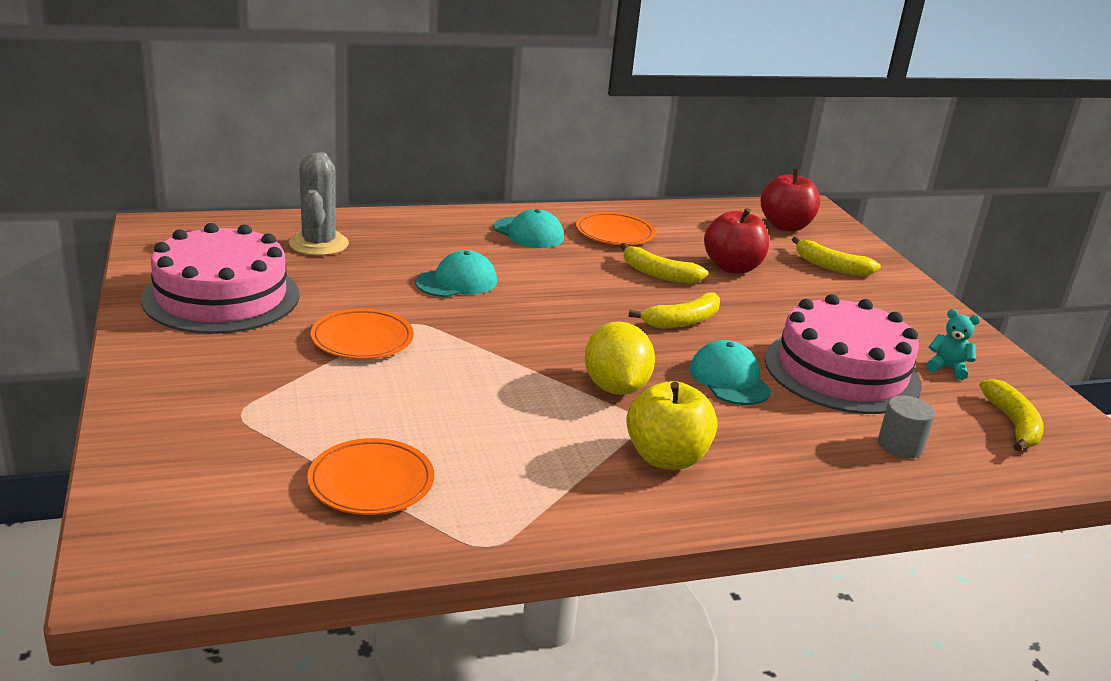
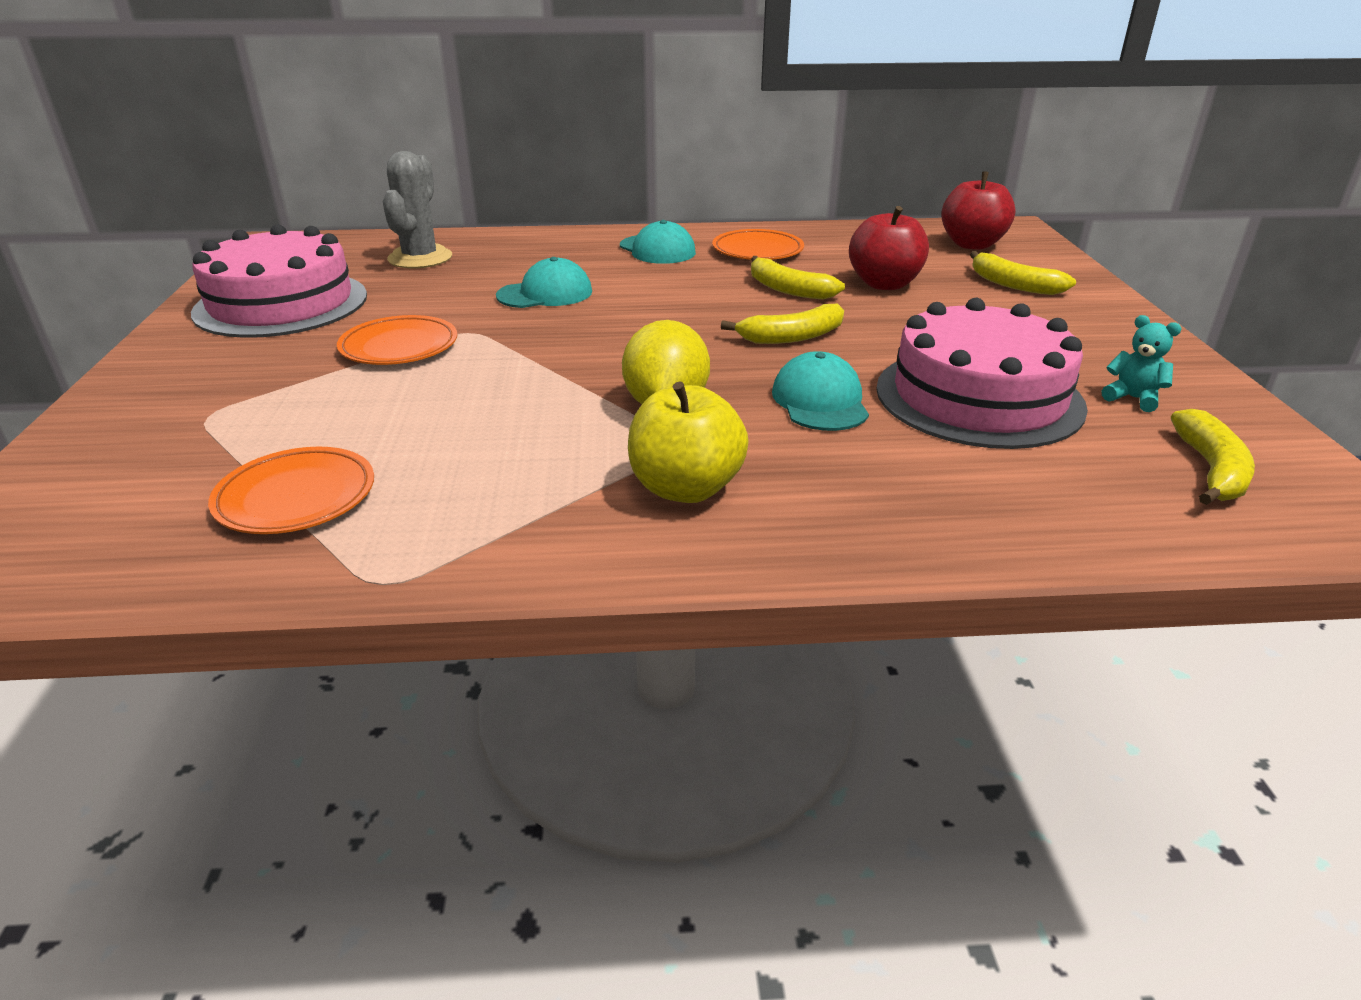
camera: 15 degrees right, 5 degrees up
grey cylinder [878,395,935,458] -> none

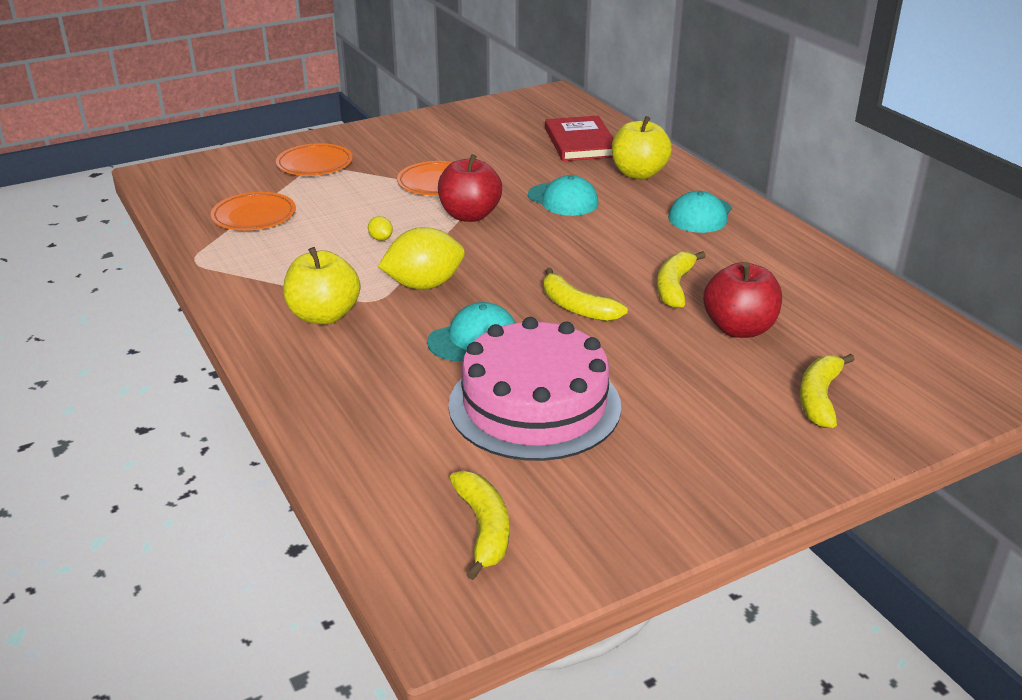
camera: 65 degrees right, 0 degrees up
pink cake [191,224,367,338] -> none
grey cactus [383,151,452,268] -> red book [545,116,613,161]
orange plate [712,229,804,260] -> orange plate moved to [276,143,353,176]
red apple [941,171,1016,250] -> red apple moved to [438,154,502,222]
turquoise teddy bear [1102,315,1182,412] -> none
yellow banana [1171,409,1255,505] -> yellow banana turned 90 degrees counterclockwise [450,471,509,580]
none -> yellow lemon [368,216,393,241]
none -> yellow apple [612,116,672,179]

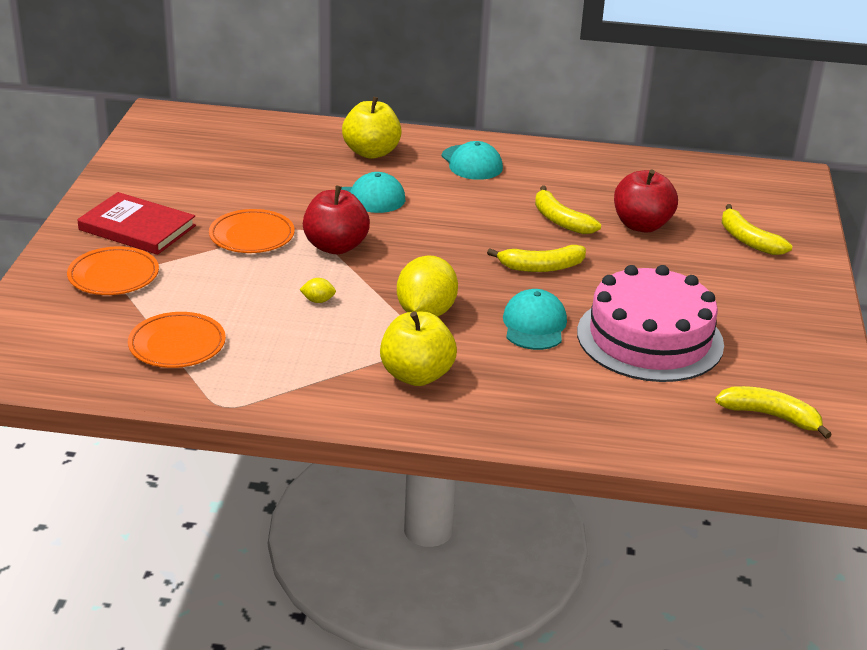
camera: 55 degrees left, 0 degrees up
red book [545,116,613,161] -> red book moved to [77,192,196,255]

